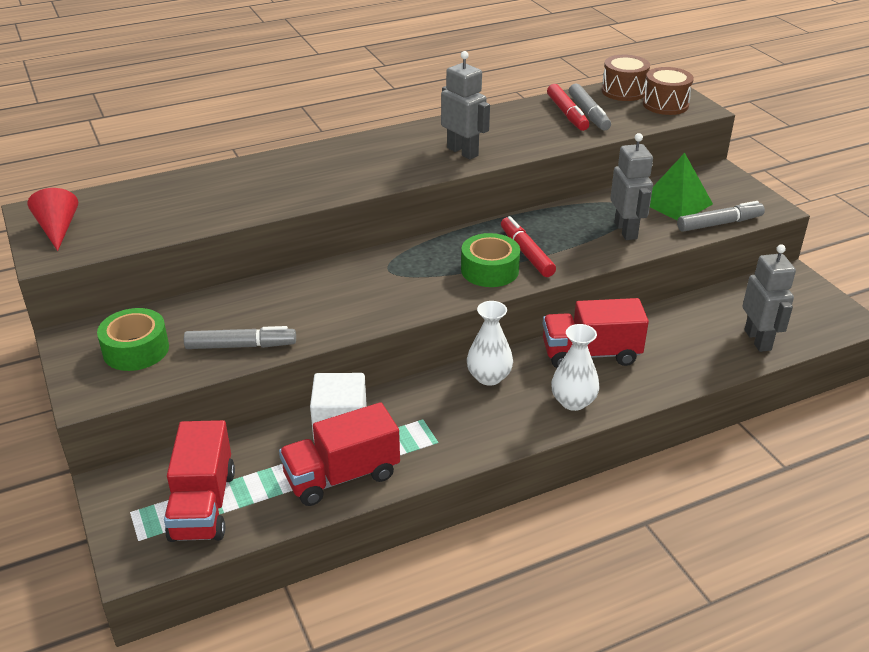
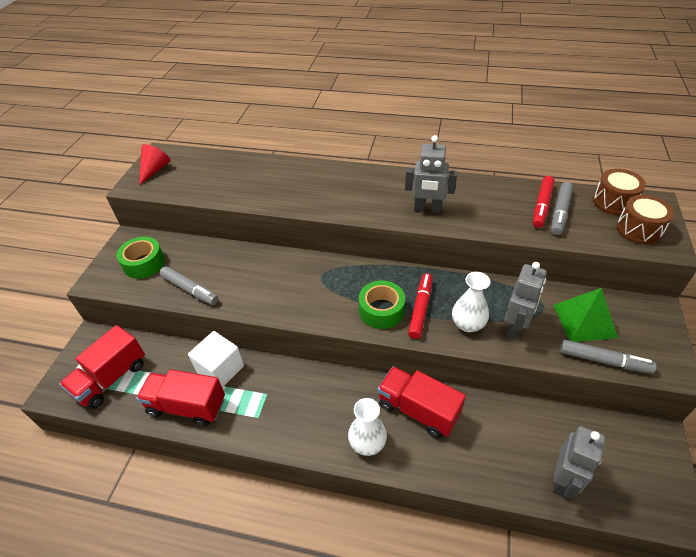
camera: 40 degrees right, 10 degrees up
grey robot [441,51,490,159] -> grey robot turned 105 degrees clockwise [405,135,457,213]
white vase [467,301,513,386] -> white vase moved to [452,272,490,332]

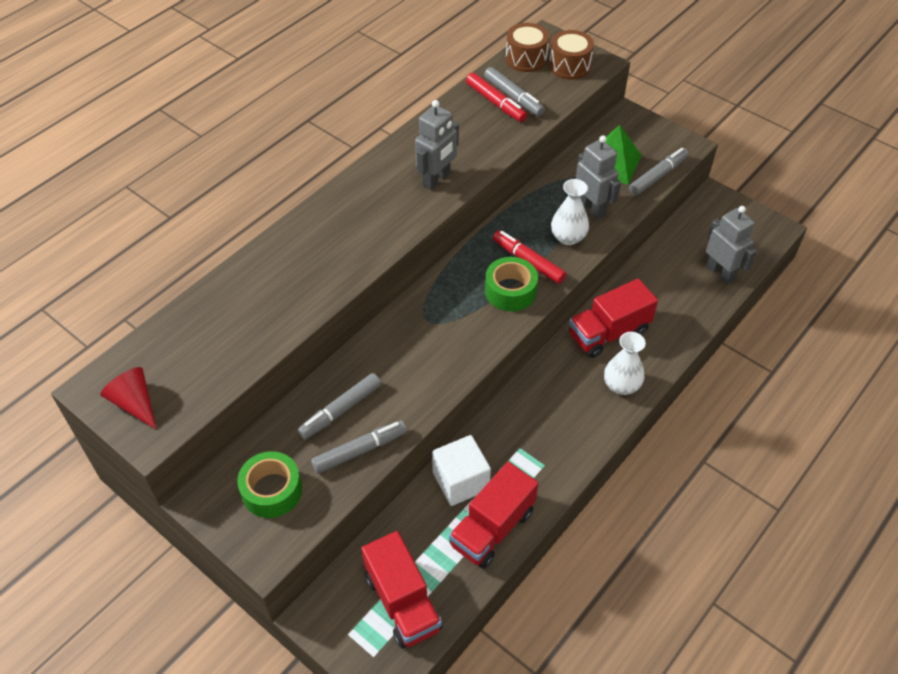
camera: 65 degrees left, 5 degrees up
none -> grey marker [298,373,381,439]

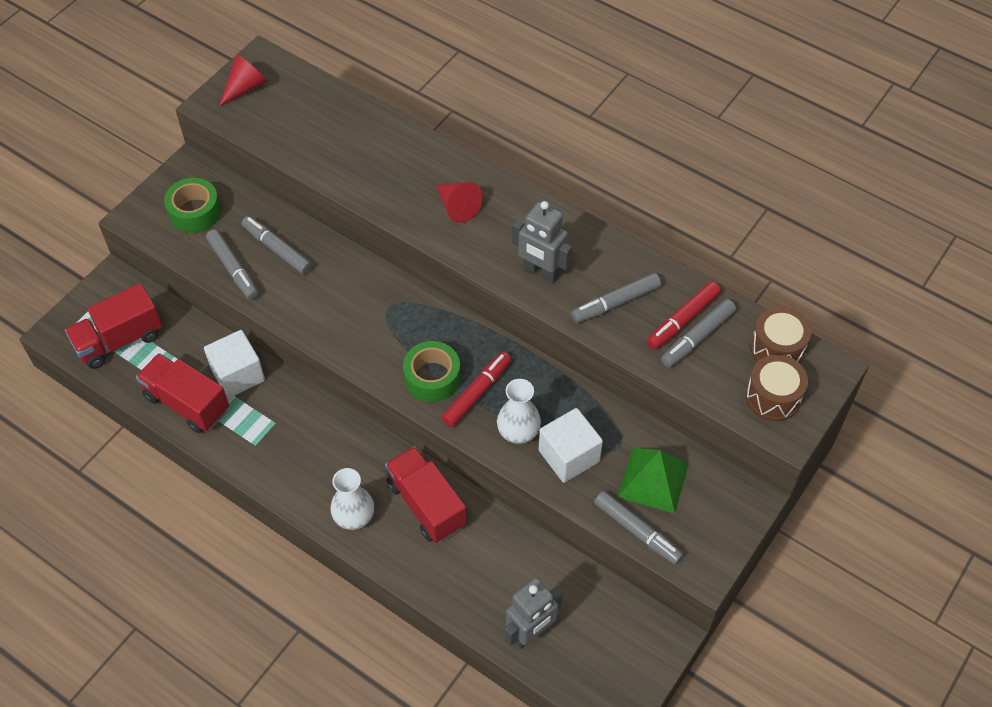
camera: 85 degrees right, 5 degrees up
grey robot [576,135,621,220] -> white cube [539,408,603,483]
none -> red cone [435,182,483,223]
none -> grey marker [571,273,661,323]

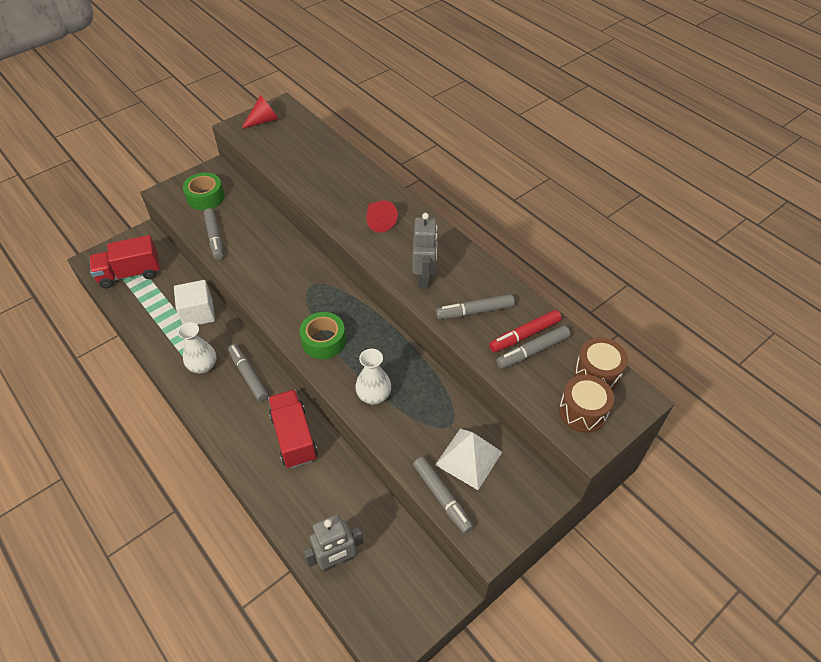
camera: 15 degrees right, 5 degrees down
red truck [136,353,229,433] -> none
grey marker [242,216,312,274] -> grey marker moved to [228,344,268,401]
white vase [330,468,374,530] -> white vase moved to [178,322,216,373]
red marker [442,352,511,427] -> none
grey robot [512,201,572,284] -> grey robot turned 135 degrees counterclockwise [413,213,438,288]
white cube [539,408,603,483] -> none
green pyramid [618,448,689,514] -> white pyramid [435,429,502,490]

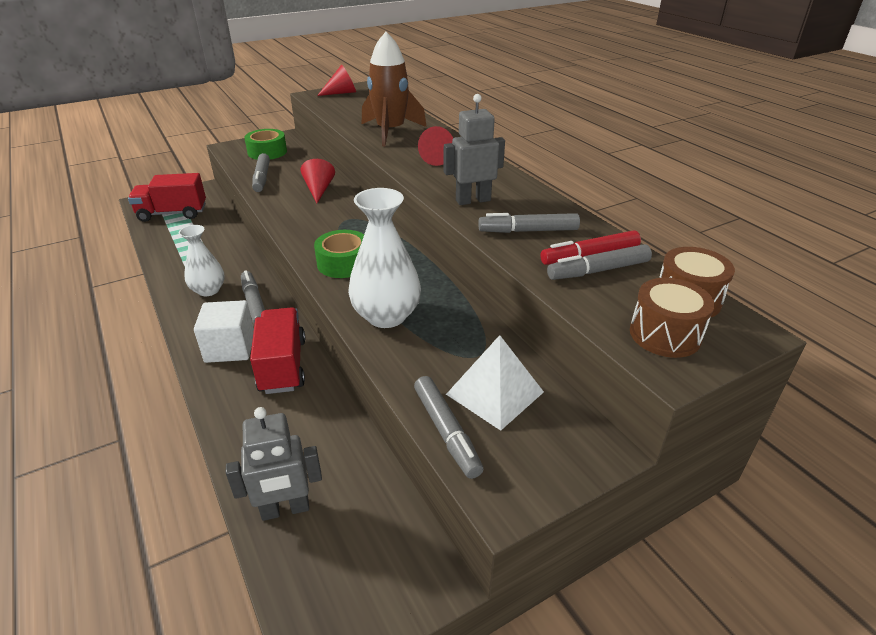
camera: 10 degrees right, 15 degrees down
white cube [174,280,215,325] -> white cube moved to [194,300,254,363]
white vase [355,349,391,404] -> white vase [348,188,421,328], size x1.54
grey robot [413,213,438,288] -> grey robot turned 120 degrees counterclockwise [443,94,505,205]
none -> red cone [300,159,335,203]
none -> brown rocket [362,32,427,146]

